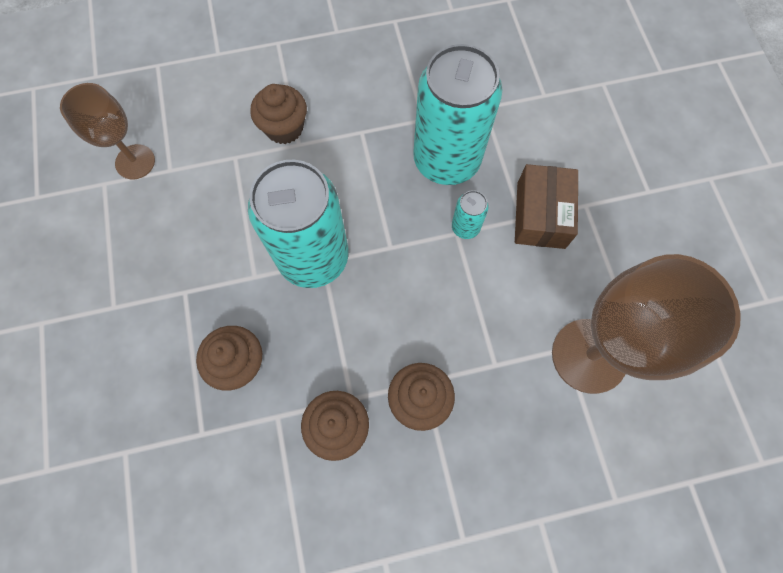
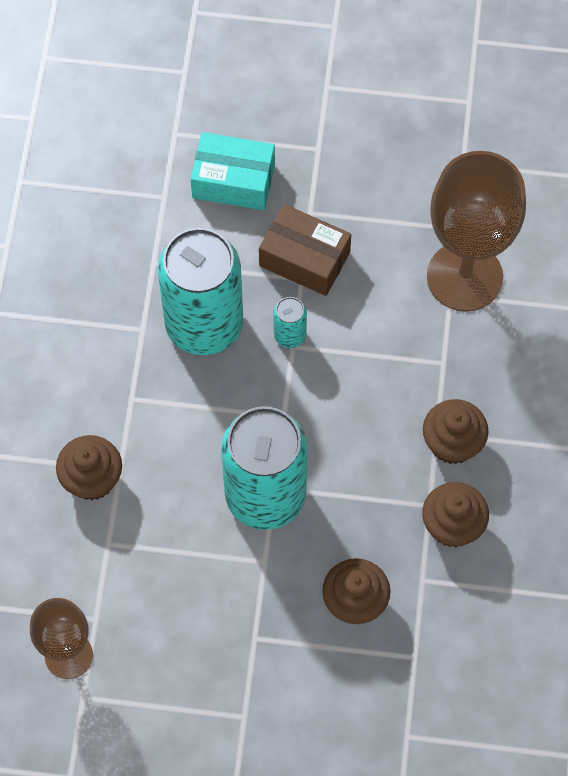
camera: 70 degrees left, 5 degrees down
none -> turquoise box [191,132,275,210]

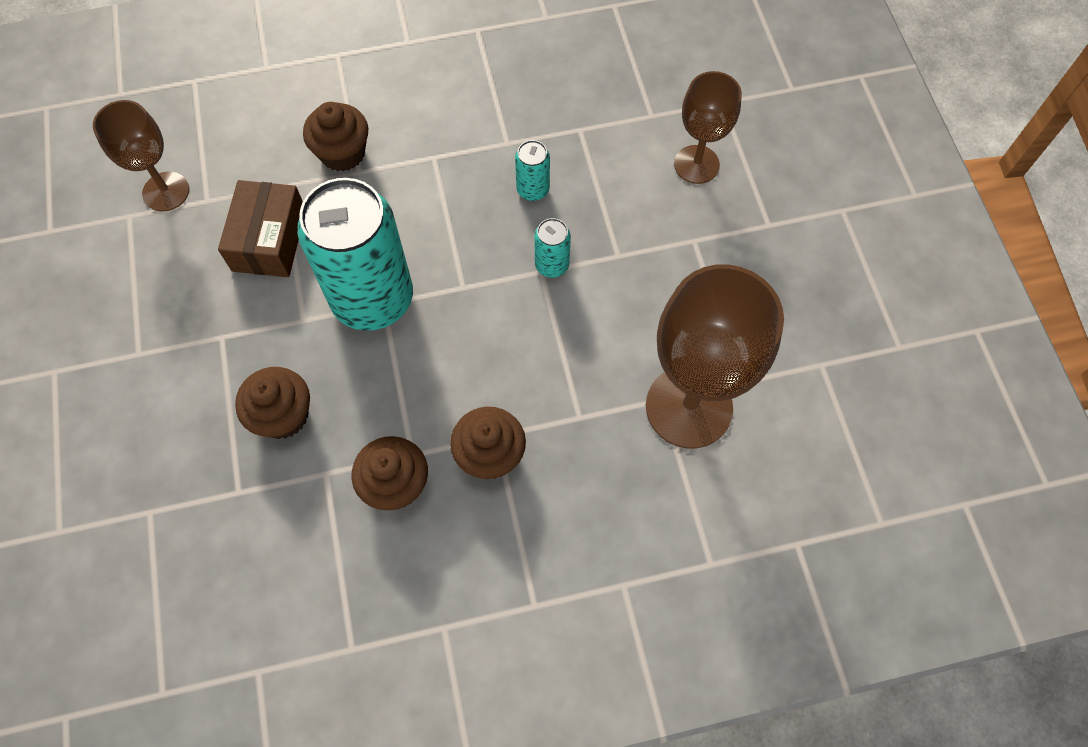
camera: 70 degrees right, 0 degrees up
turquoise can [157,228,243,355] -> turquoise can [515,140,550,201], size x0.42
turquoise box [191,132,275,210] -> brown goblet [674,71,742,184]
brown box [259,204,351,296] -> brown box moved to [218,180,303,277]

